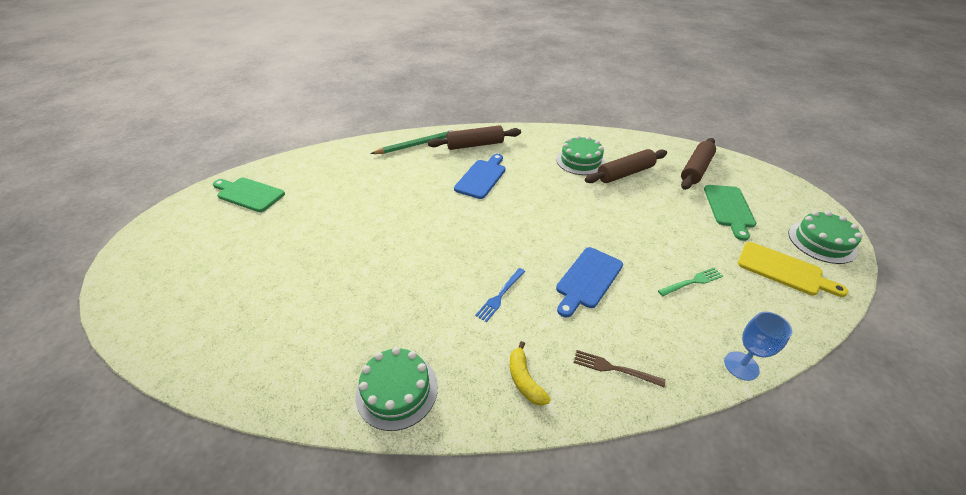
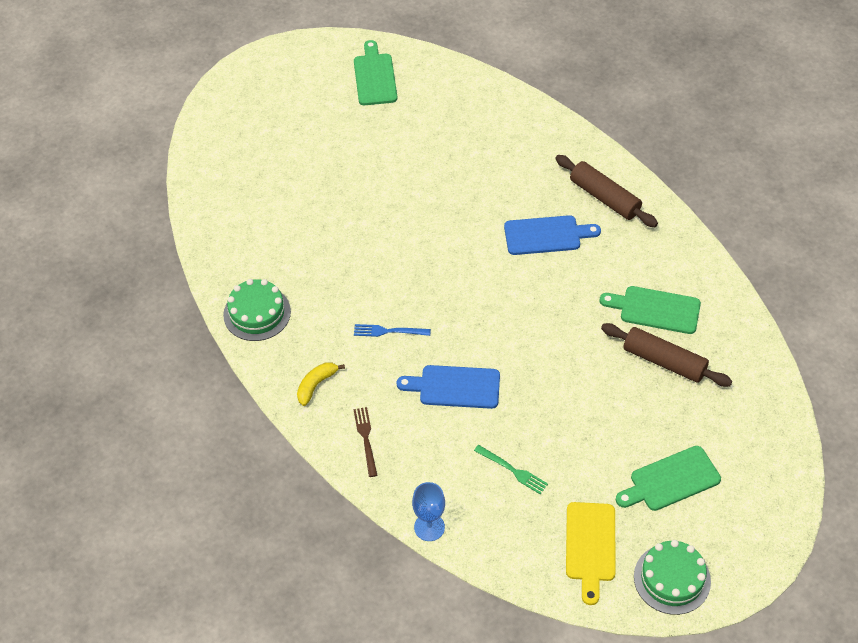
camera: 60 degrees right, 10 degrees up
green pencil [370,129,458,154] -> none
green cake [556,136,606,175] -> green cutting board [600,286,701,334]
brown rolling pin [681,138,716,190] -> none

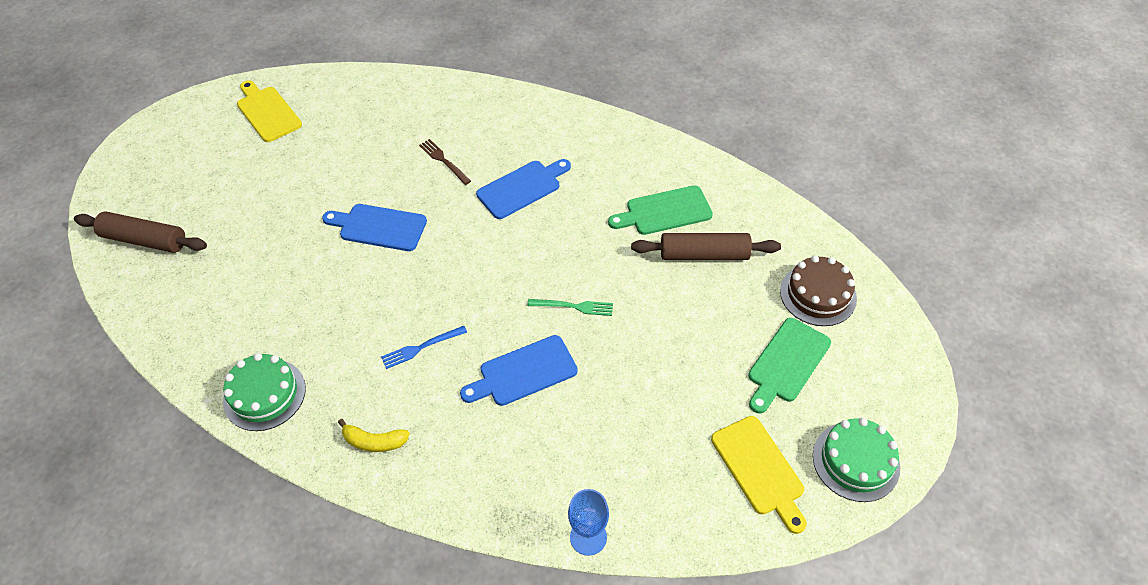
camera: 30 degrees left, 0 degrees up
yellow banana [297,362,345,406] -> yellow banana turned 90 degrees counterclockwise [338,419,410,452]
brown fork [353,407,377,477] -> brown fork moved to [419,139,471,185]
green cutting board [354,40,397,105] -> yellow cutting board [237,80,302,142]
green fork [474,445,548,494] -> green fork moved to [527,299,613,316]
brown rolling pin [555,155,658,227] -> brown rolling pin moved to [74,211,207,253]
none -> blue cutting board [322,204,427,251]
none -> brown cake [780,255,857,326]

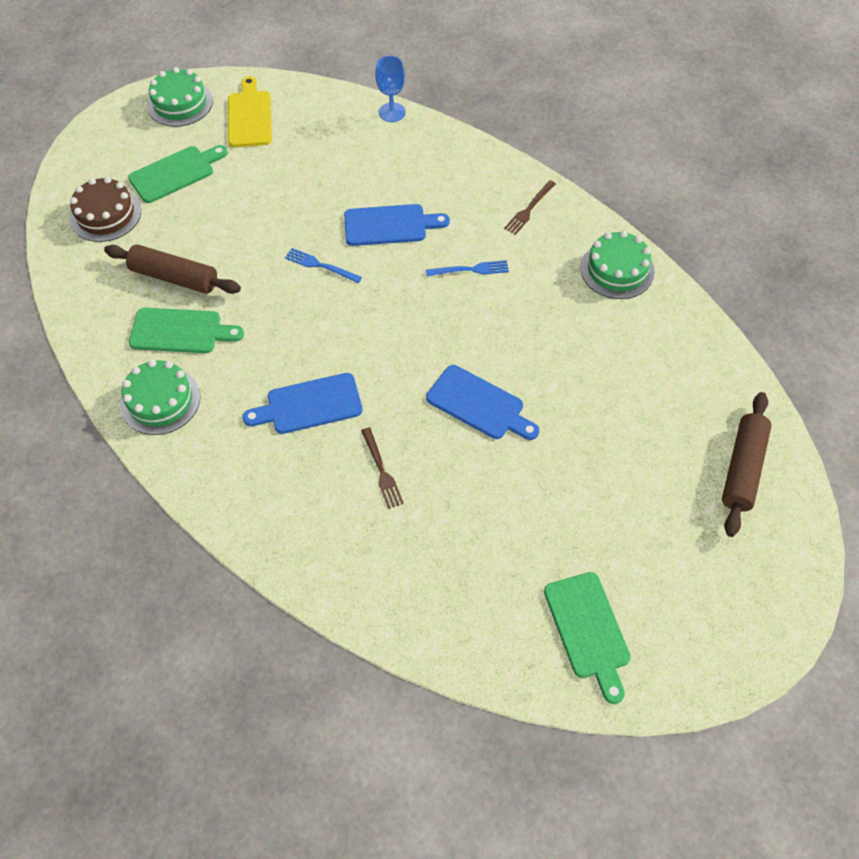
camera: 160 degrees left, 5 degrees up
brown rolling pin [74,211,207,253] -> brown rolling pin turned 75 degrees clockwise [722,392,772,537]
yellow cutting board [237,80,302,142] -> green cutting board [544,572,631,704]
yellow banana [338,419,410,452] -> brown fork [504,180,556,235]
green fork [527,299,613,316] -> blue fork [285,248,362,283]
none -> green cake [120,359,200,435]

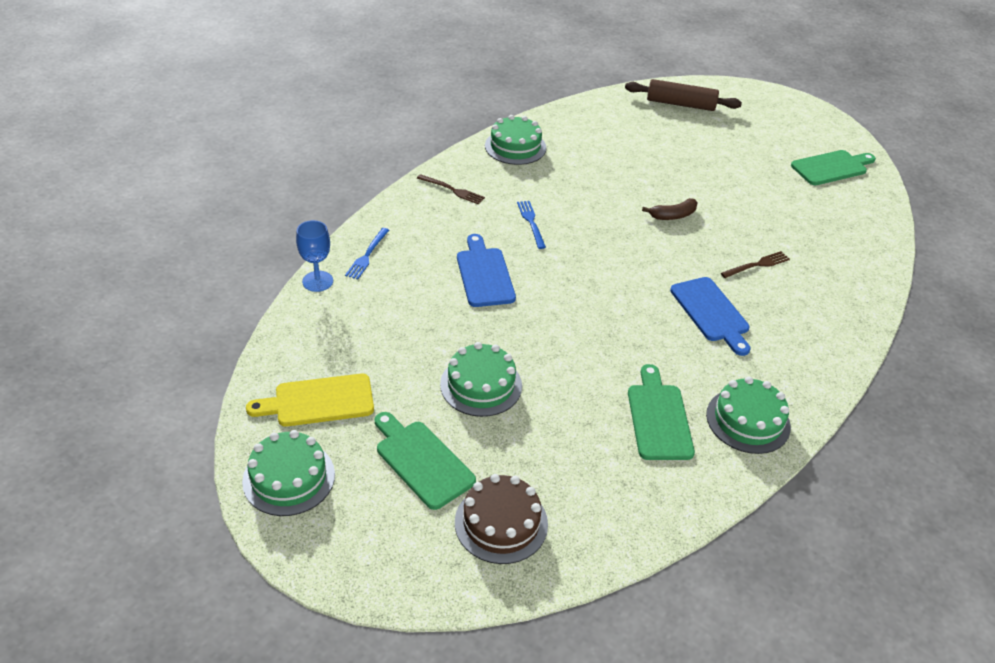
camera: 100 degrees left, 15 degrees down
brown rolling pin [104,244,241,294] -> none
blue fork [285,248,362,283] -> blue fork moved to [345,228,389,280]
blue cutting board [426,365,539,440] -> brown banana [642,198,698,220]
none -> green cake [440,342,522,417]

